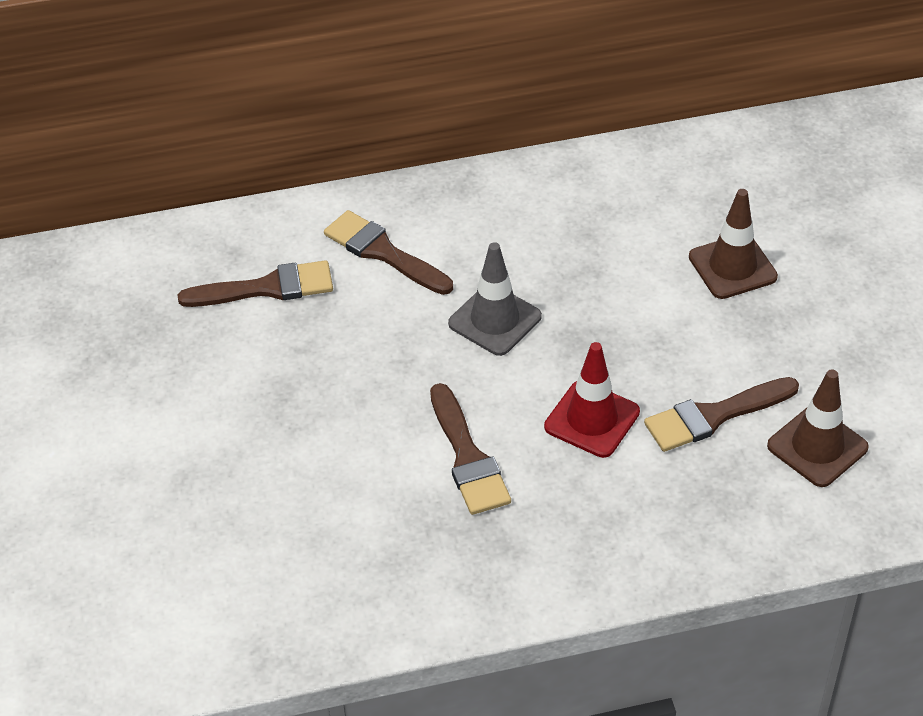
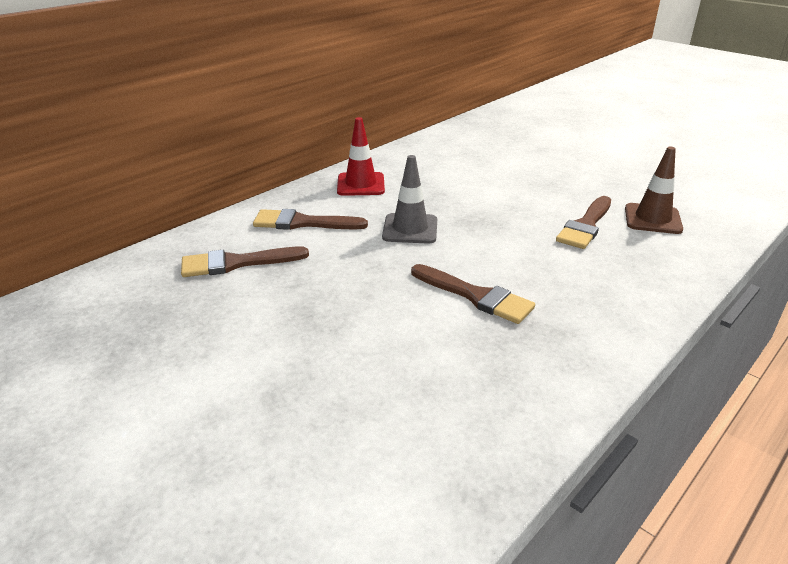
camera: 35 degrees left, 15 degrees down
brown brush [178,260,333,307] -> brown brush turned 150 degrees counterclockwise [181,246,309,277]
red traffic cone [544,342,640,458] -> red traffic cone moved to [337,117,385,196]
brown traffic cone [689,189,778,299] -> none

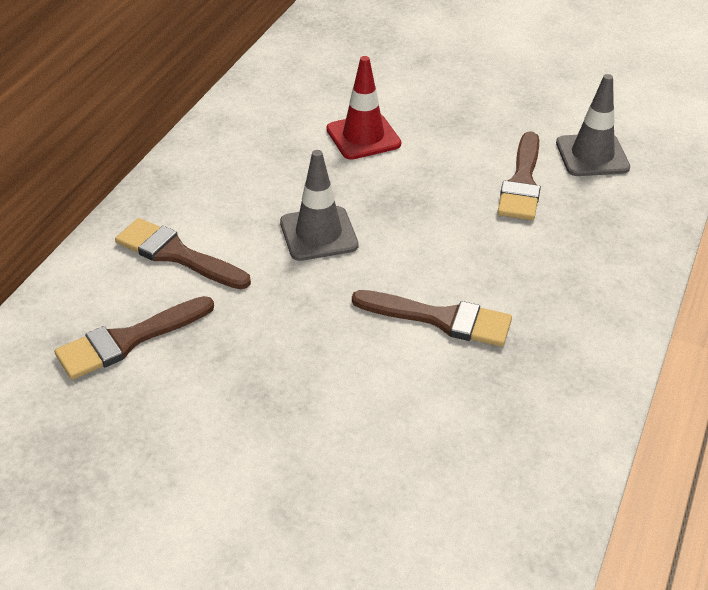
camera: 20 degrees left, 10 degrees up
brown brush [253,209,368,230] -> brown brush turned 45 degrees clockwise [115,218,251,289]
red traffic cone [337,117,385,196] -> red traffic cone moved to [326,56,401,160]
brown traffic cone [625,147,683,234] -> grey traffic cone [556,74,630,176]

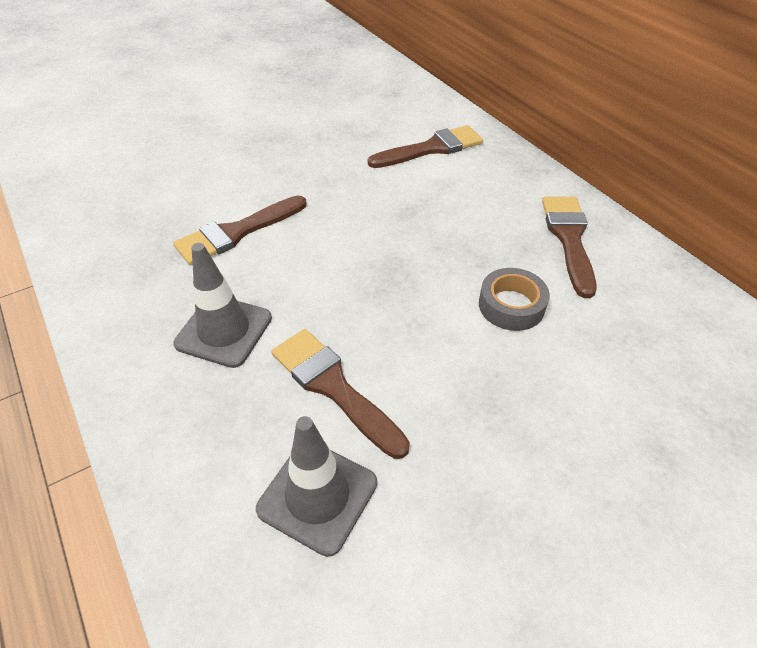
camera: 125 degrees right, 5 degrees up
brown brush [54,296,214,380] -> brown brush moved to [542,196,597,298]
grey traffic cone [280,150,359,261] -> grey traffic cone moved to [173,243,272,368]
red traffic cone [326,56,401,160] -> grey tape [479,268,550,331]

